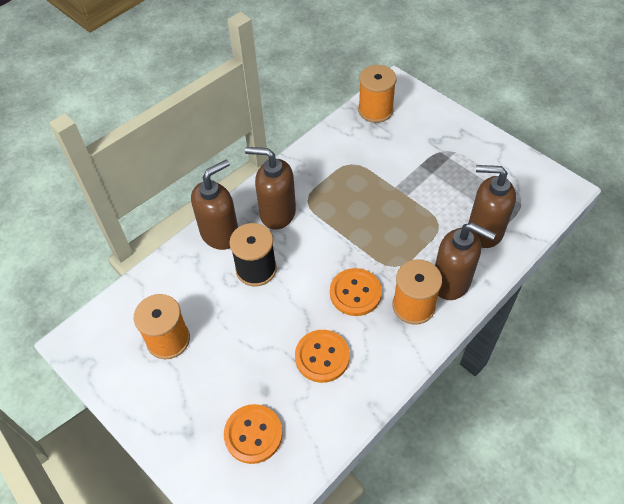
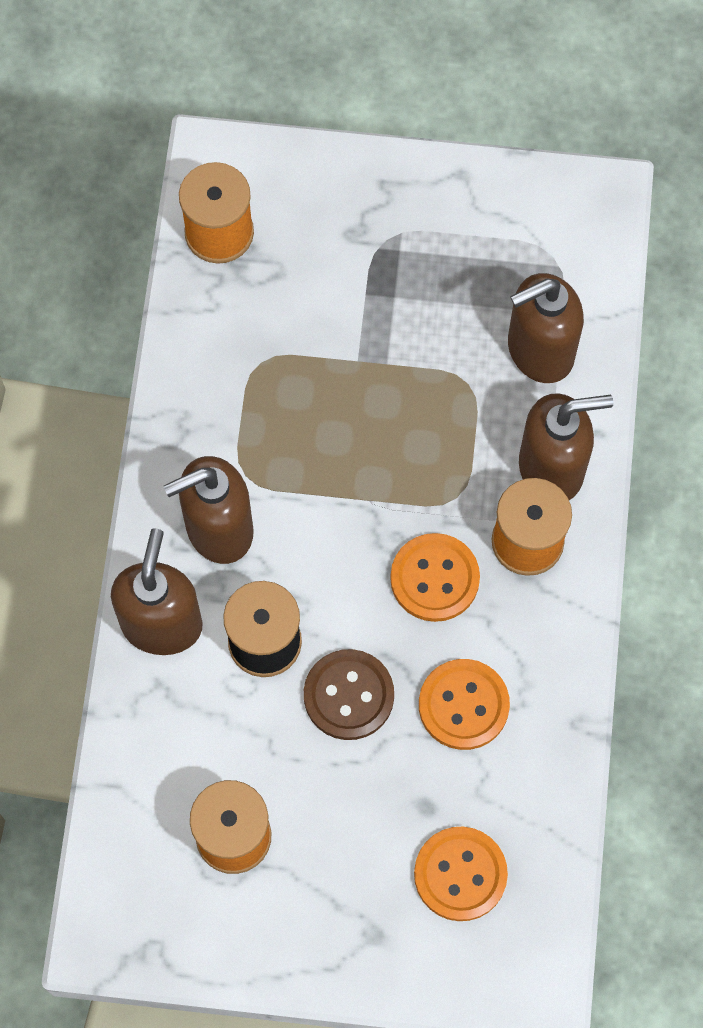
camera: 40 degrees left, 15 degrees up
none -> brown button [304,649,394,740]

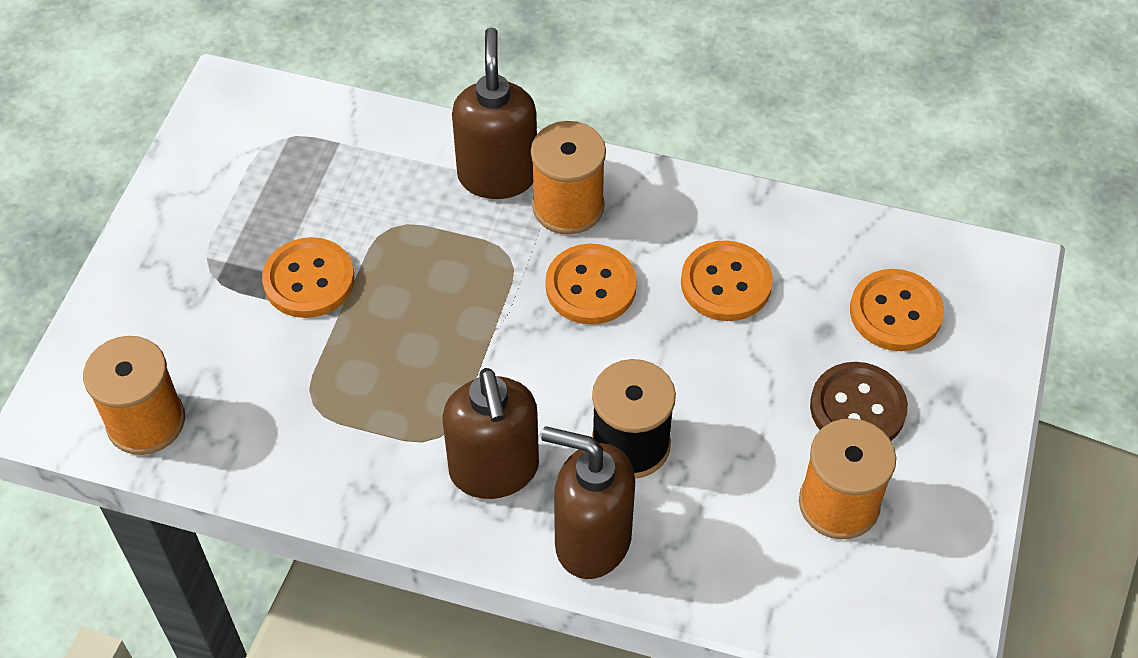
camera: 80 degrees left, 15 degrees down
brown button [304,649,394,740] -> brown button moved to [810,362,908,441]
brown soap dispenser [508,273,584,383] -> none
none -> orange button [262,237,355,318]

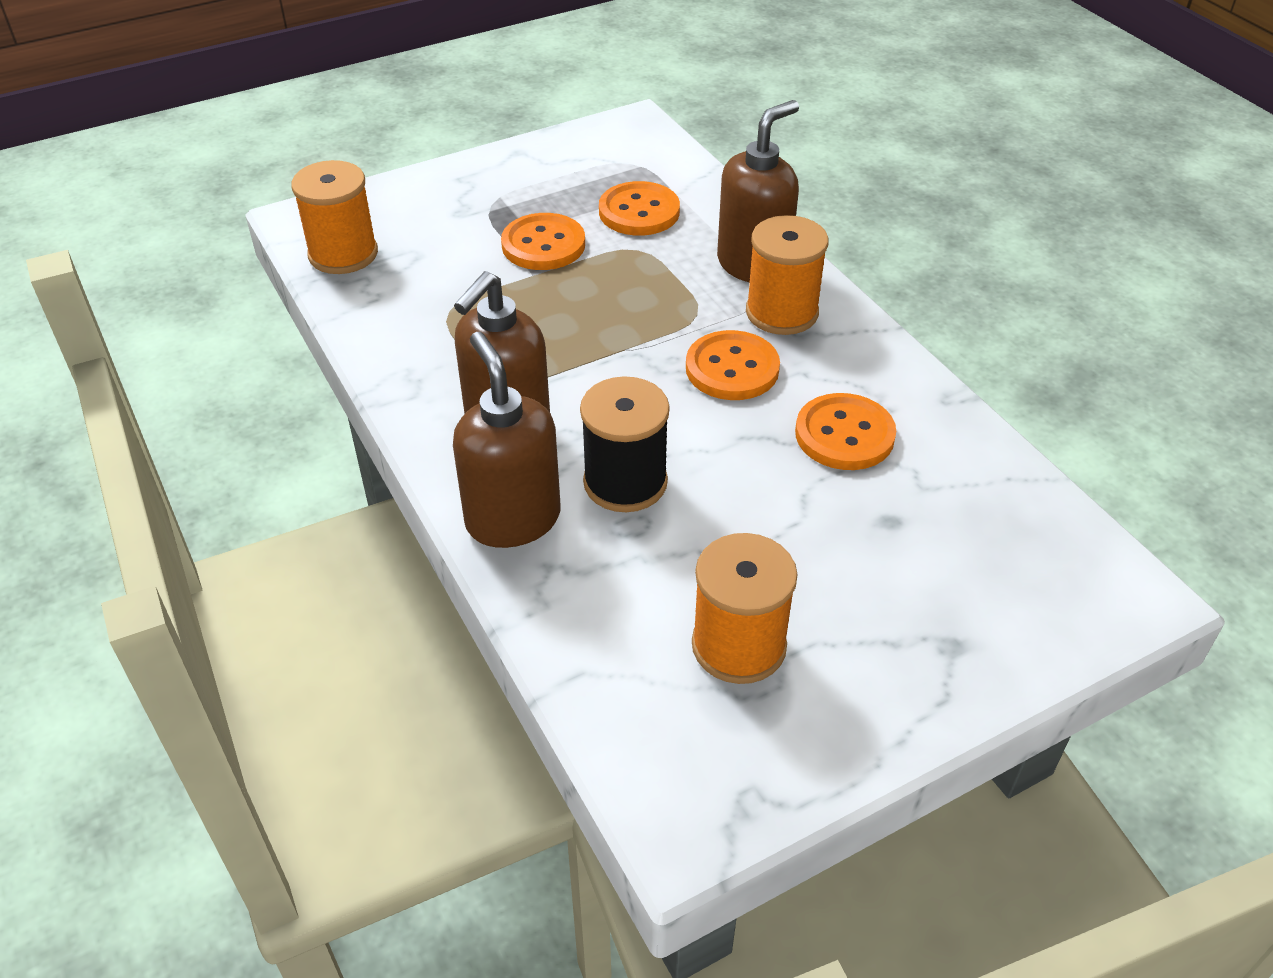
camera: 45 degrees right, 10 degrees down
brown button [810,362,908,441] -> none
orange button [850,269,944,351] -> orange button moved to [599,181,680,236]

